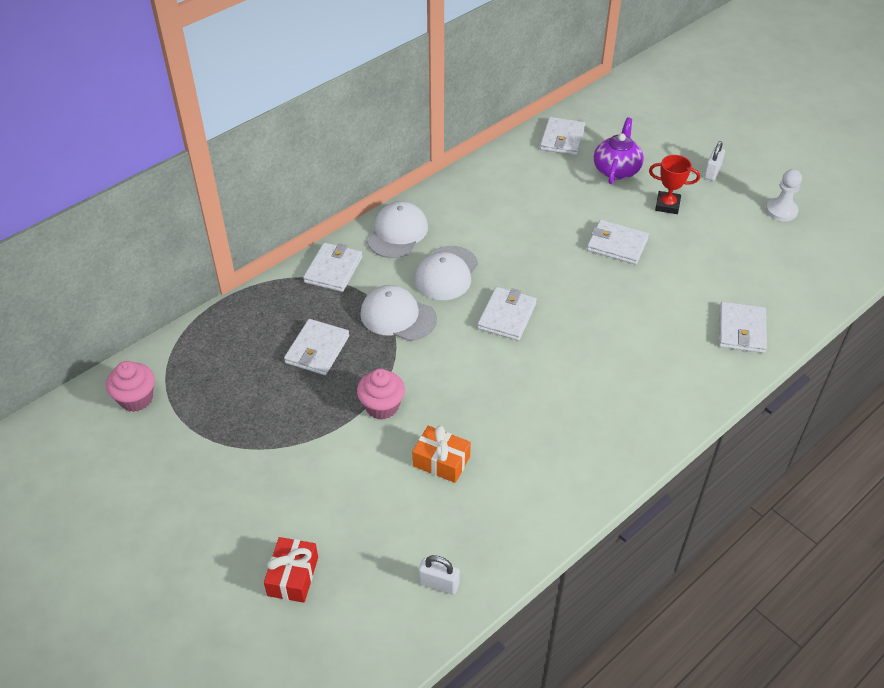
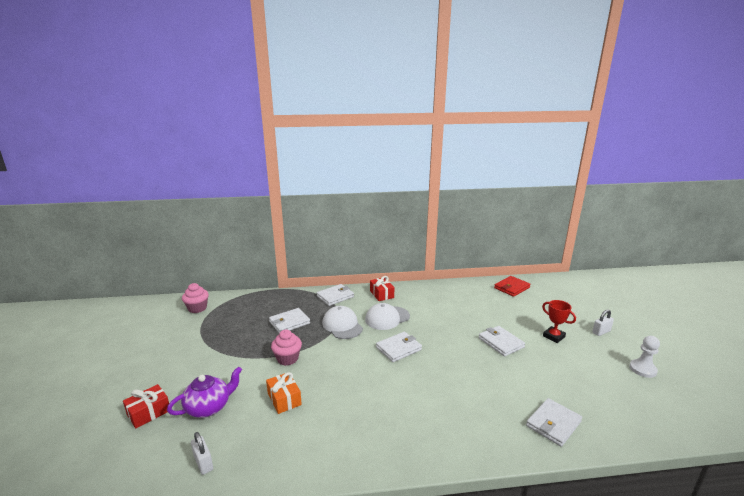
camera: 35 degrees right, 25 degrees down
white cap [367,201,428,258] -> red gift [370,276,394,301]
white wallet [540,117,585,155] -> red wallet [494,276,531,297]
purple teapot [594,117,644,184] -> purple teapot moved to [167,366,242,418]

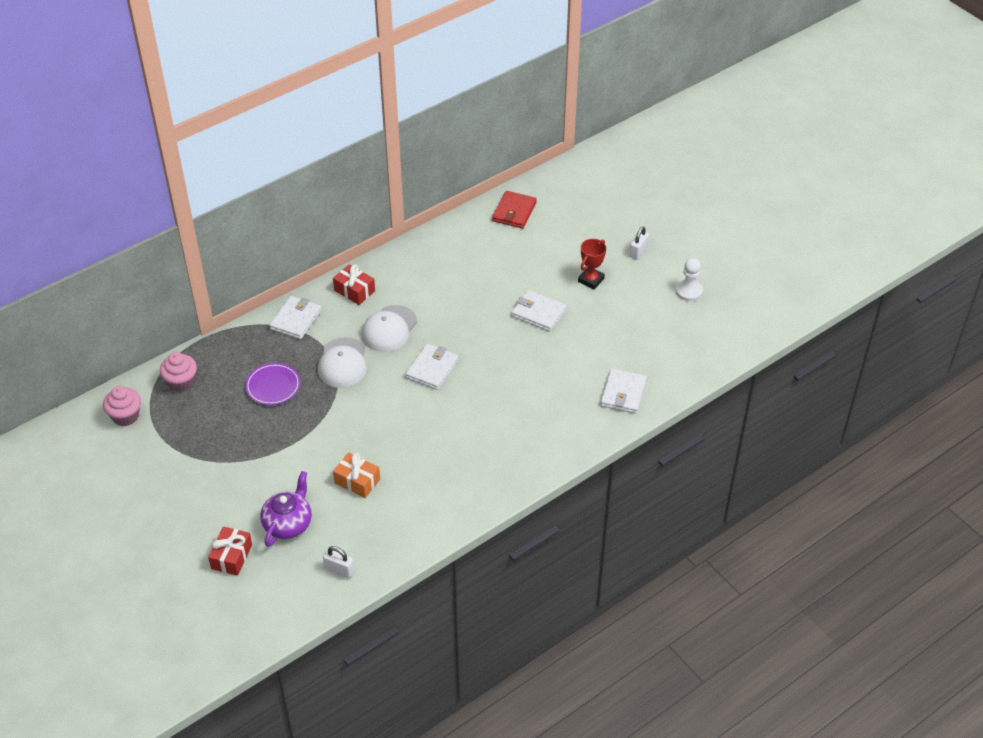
camera: 30 degrees left, 25 degrees up
white wallet [269,308,310,333] -> purple plate [245,363,301,405]
pink cupcake [271,330,302,366] -> pink cupcake moved to [160,352,197,392]
white cap [322,306,363,339] -> white cap turned 120 degrees counterclockwise [318,337,367,388]
red trophy [542,300,576,343] -> red trophy turned 75 degrees counterclockwise [578,239,606,289]

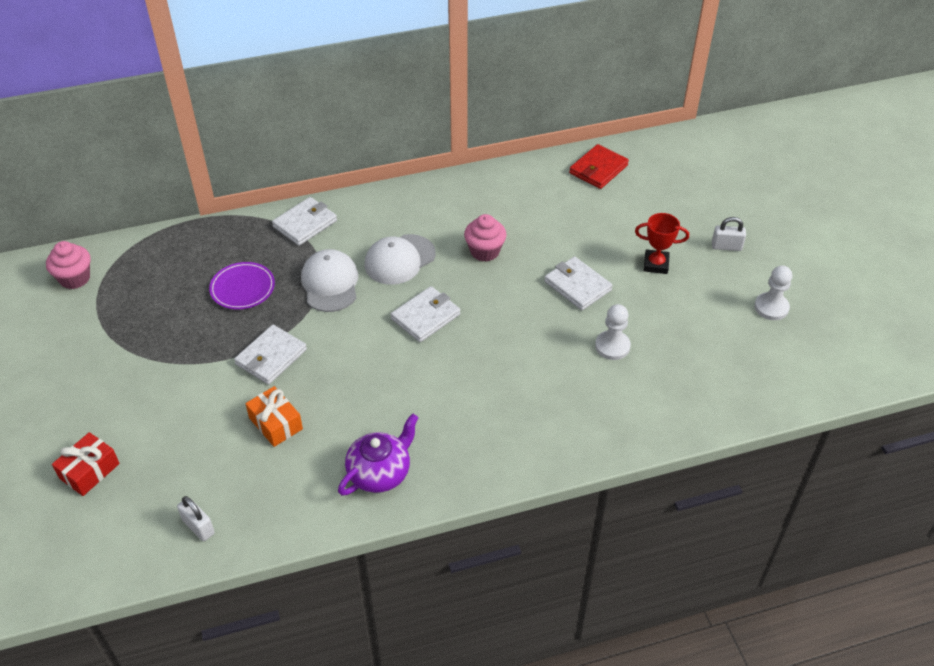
camera: 20 degrees right, 0 degrees up
pink cupcake [160,352,197,392] -> pink cupcake moved to [464,214,506,262]
purple teapot [260,471,312,547] -> purple teapot moved to [338,413,419,496]
white cap [318,337,367,388] -> white cap turned 150 degrees clockwise [301,249,358,312]
red gift [333,264,375,305] -> none
red trophy [578,239,606,289] -> red trophy turned 45 degrees clockwise [635,213,689,274]
white wallet [601,369,647,414] -> white wallet moved to [234,325,307,385]
white padlock [630,226,650,260] -> white padlock turned 45 degrees clockwise [712,217,746,251]
none -> white pawn [595,304,631,360]

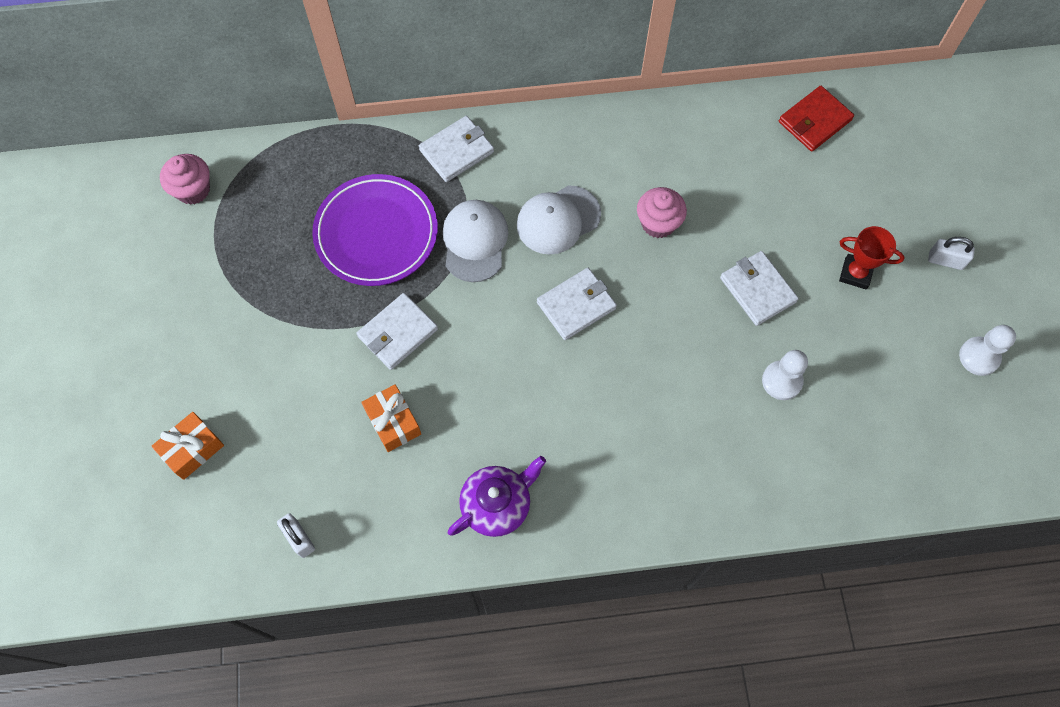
camera: 10 degrees right, 20 degrees up
red gift [52,432,120,496] -> orange gift [152,412,224,480]
purple plate [209,262,275,310] -> purple plate [312,174,438,286], size x1.68

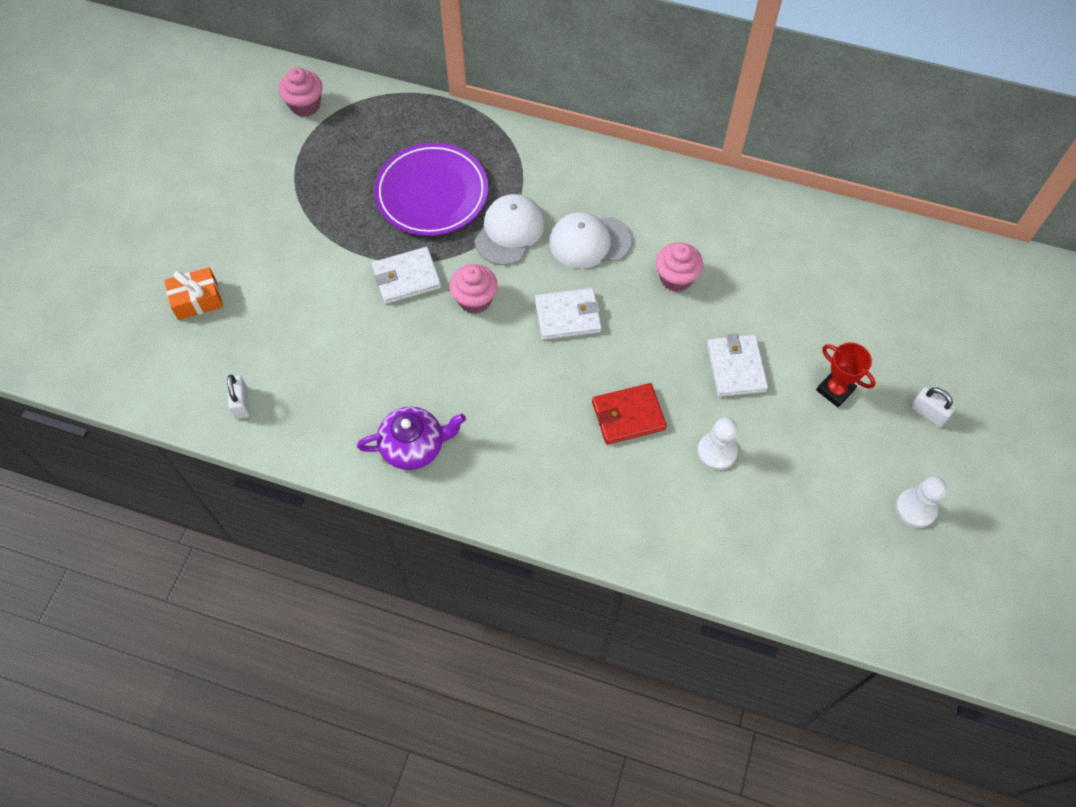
camera: 25 degrees right, 5 degrees down
orange gift [361,384,421,452] -> none
white wallet [419,116,494,182] -> none
red wallet [779,86,854,152] -> red wallet moved to [592,383,667,445]
none -> pink cupcake [449,264,498,314]

